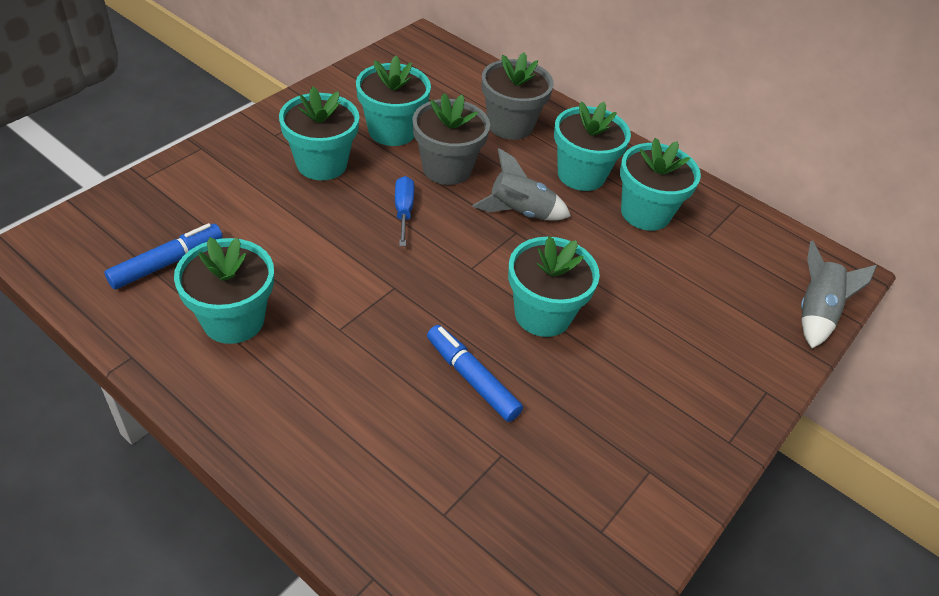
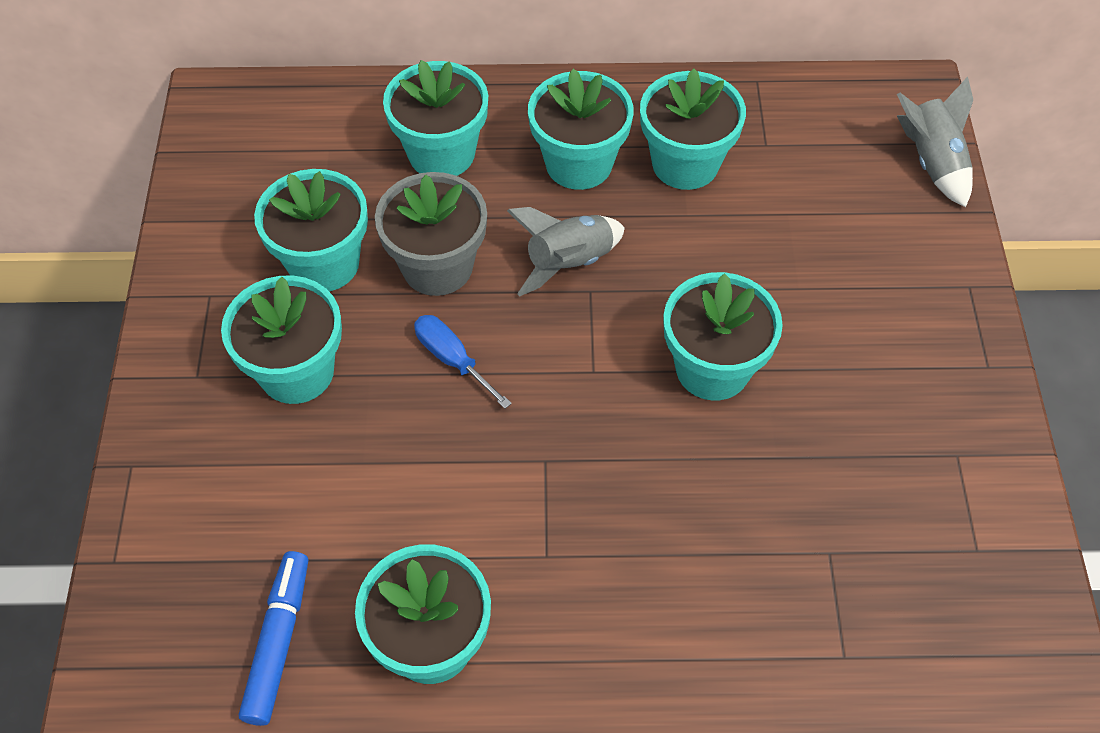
camera: 35 degrees left, 10 degrees up
blue marker [427,325,523,422] -> none
grey flower pot [481,52,554,140] -> turquoise flower pot [383,60,488,176]

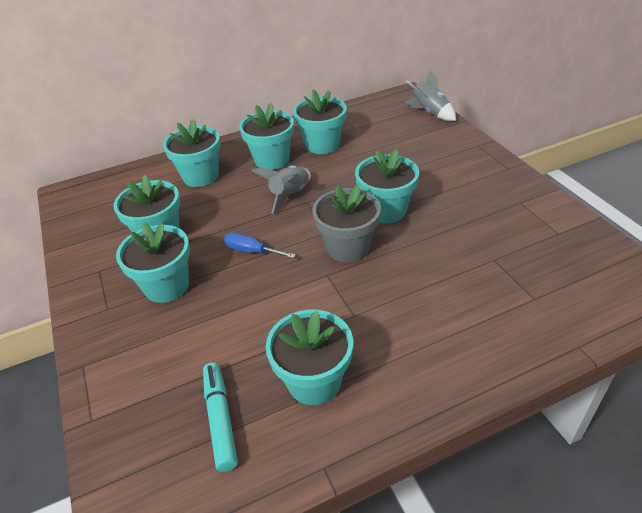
camera: 20 degrees left, 15 degrees down
blue marker [239,551,308,726] -> turquoise marker [203,363,238,472]
grey flower pot [375,172,487,296] -> grey flower pot moved to [312,185,381,262]

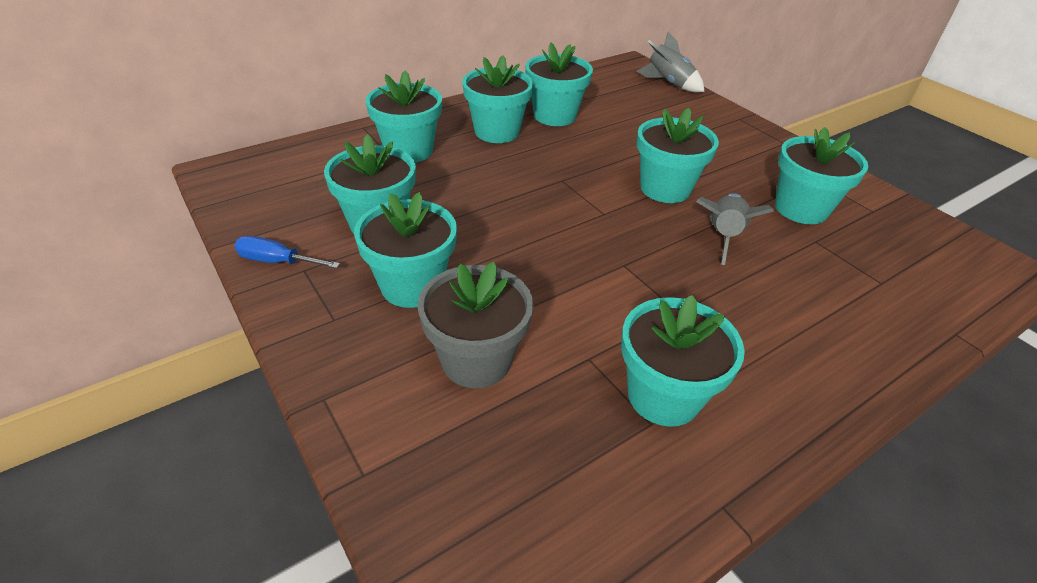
camera: 15 degrees left, 0 degrees up
turquoise marker [203,363,238,472] -> none
blue screwdriver [224,233,296,258] -> blue screwdriver moved to [234,236,340,268]
grey rocket [252,165,311,214] -> grey rocket moved to [696,193,774,265]
grey flower pot [312,185,381,262] -> grey flower pot moved to [418,262,533,388]
none -> turquoise flower pot [775,127,868,224]

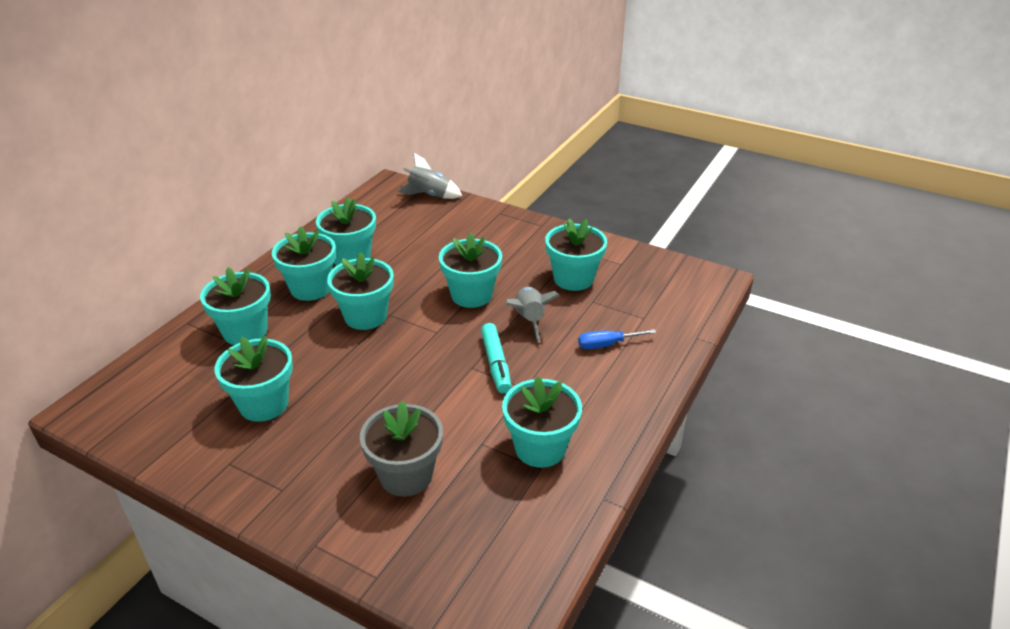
camera: 25 degrees left, 5 degrees down
blue screwdriver [234,236,340,268] -> blue screwdriver moved to [578,329,656,349]
turquoise flower pot [354,192,457,308] -> turquoise flower pot moved to [327,252,394,330]
none -> turquoise marker [481,323,511,394]

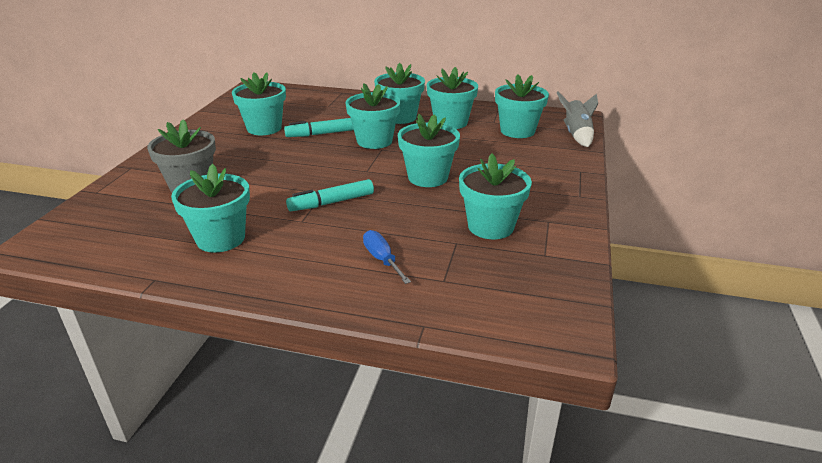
camera: 75 degrees right, 5 degrees down
turquoise flower pot [200,267,271,345] -> turquoise flower pot moved to [495,74,549,138]
grey rocket [506,287,560,343] -> none
none -> turquoise marker [284,118,354,137]

